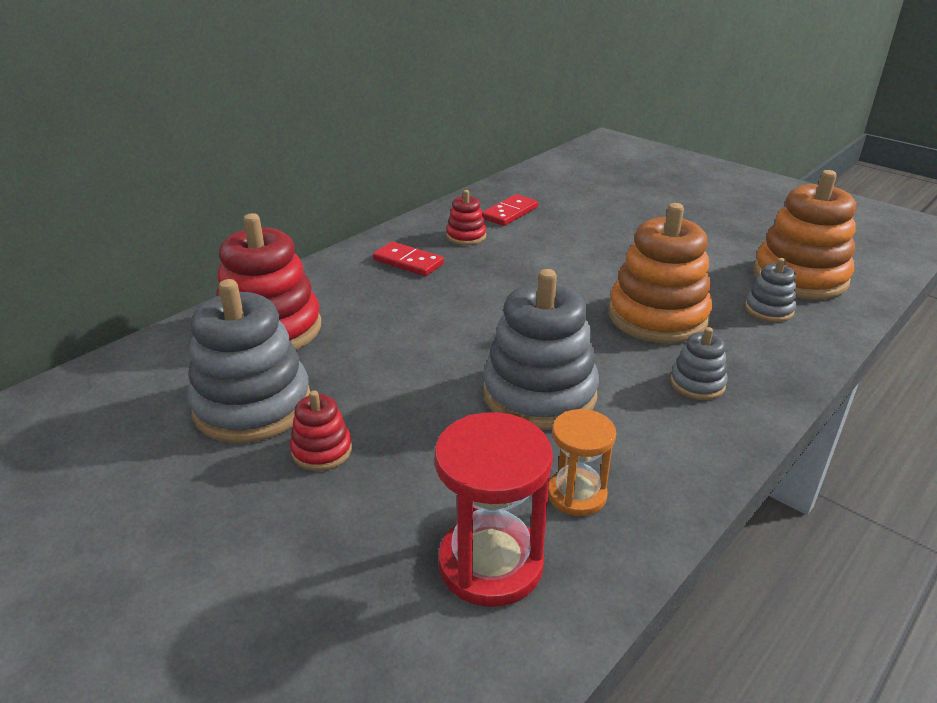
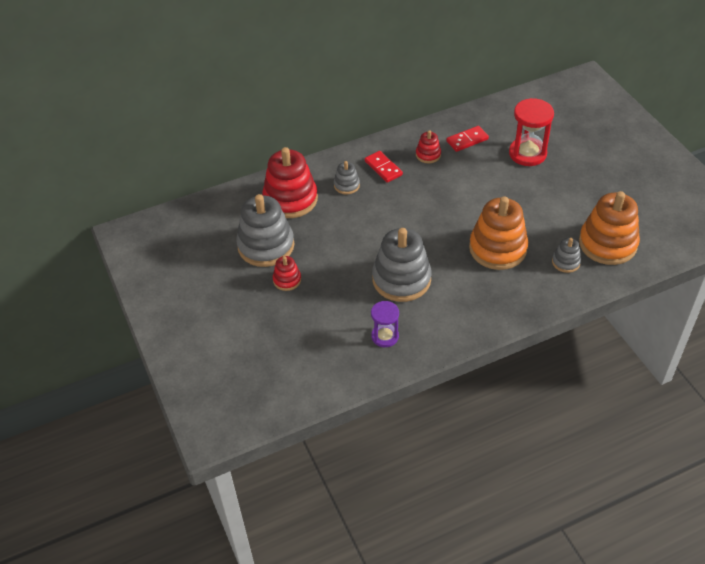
camera: 25 degrees right, 15 degrees up
red hourglass [435,412,553,607] -> red hourglass moved to [509,98,554,166]
orange hourglass [548,409,616,516] -> purple hourglass [371,301,399,347]
grey stacking toy [670,327,728,400] -> grey stacking toy moved to [334,161,360,194]

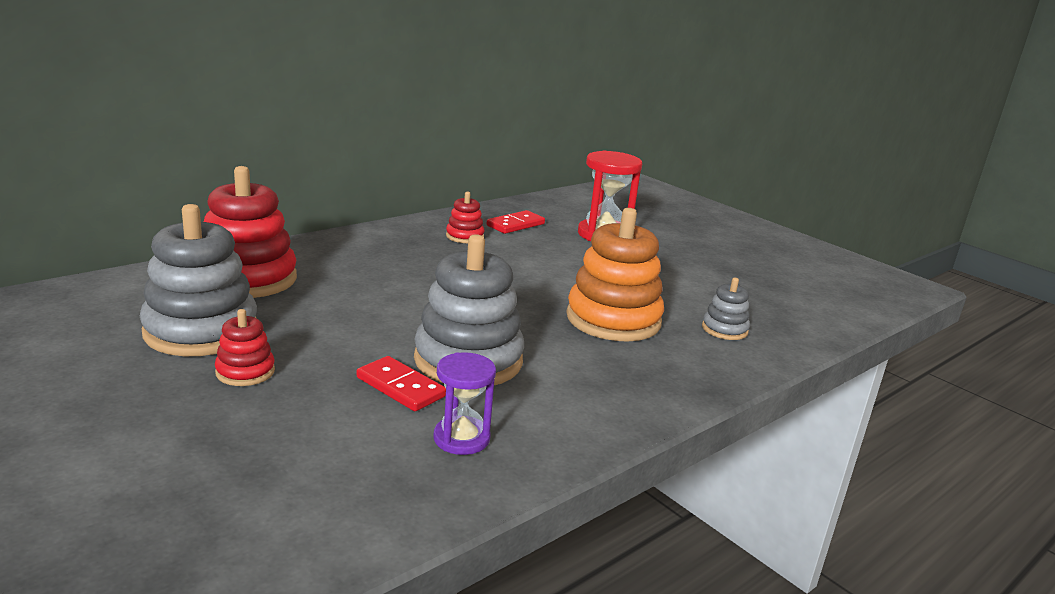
camera: 20 degrees left, 25 degrees down
grey stacking toy [334,161,360,194] -> none
red domino [365,151,403,183] -> red domino moved to [357,356,446,411]
orange stacking toy [579,191,640,265] -> none

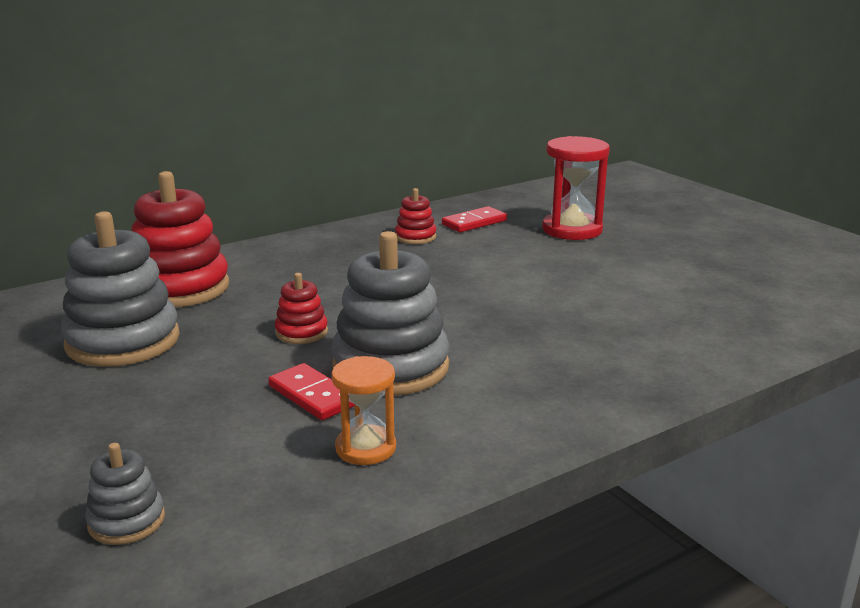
camera: 10 degrees right, 0 degrees up
red stacking toy [215,309,275,386] -> red stacking toy moved to [275,273,328,344]
purple hourglass [433,352,496,455] -> orange hourglass [332,356,396,465]
orange stacking toy [566,208,664,342] -> none
grey stacking toy [702,278,750,340] -> grey stacking toy moved to [85,443,165,545]

